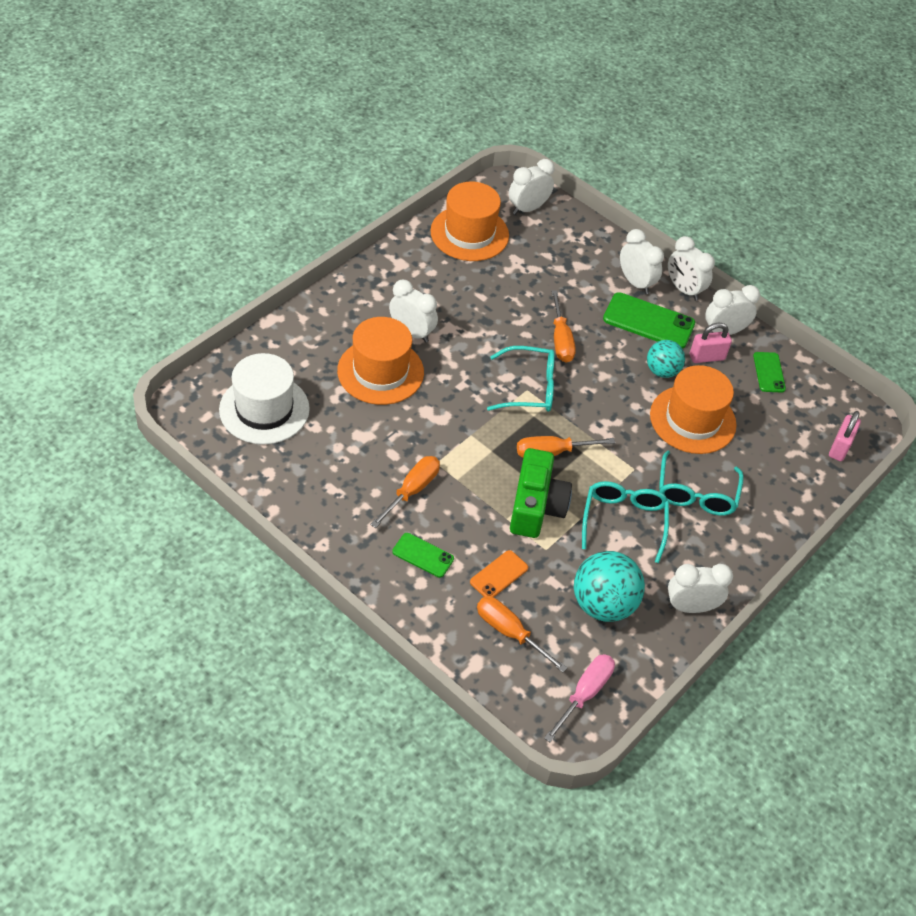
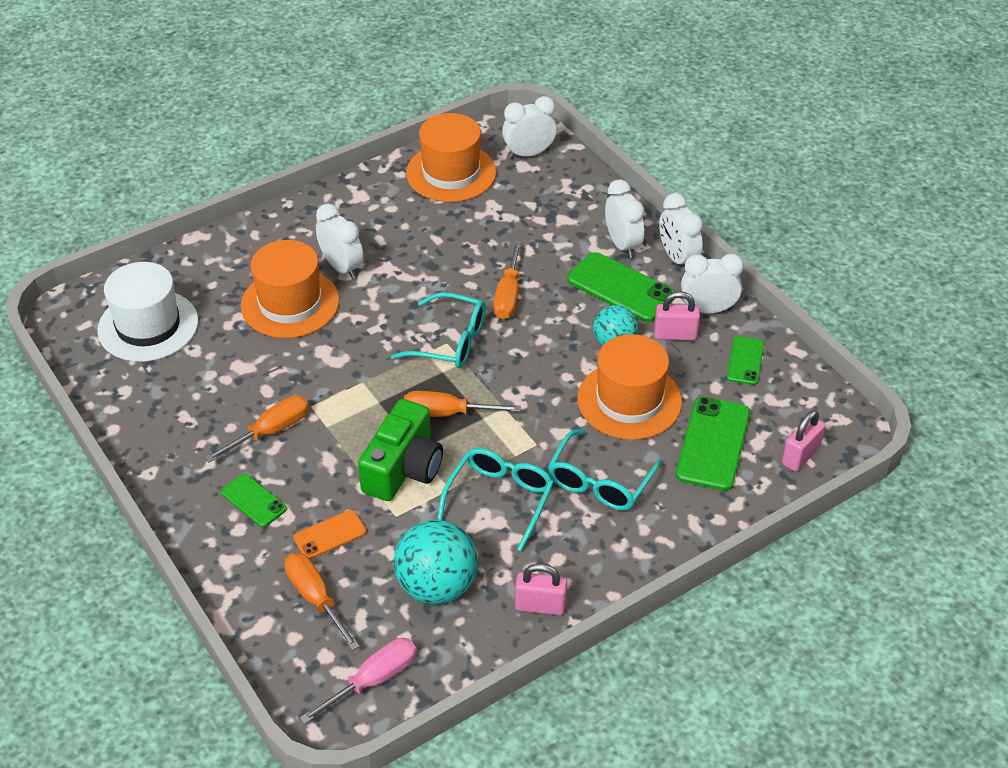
camera: 20 degrees right, 5 degrees down
white clock [668,564,733,613] -> pink padlock [515,563,567,615]
none -> green phone [676,396,750,491]

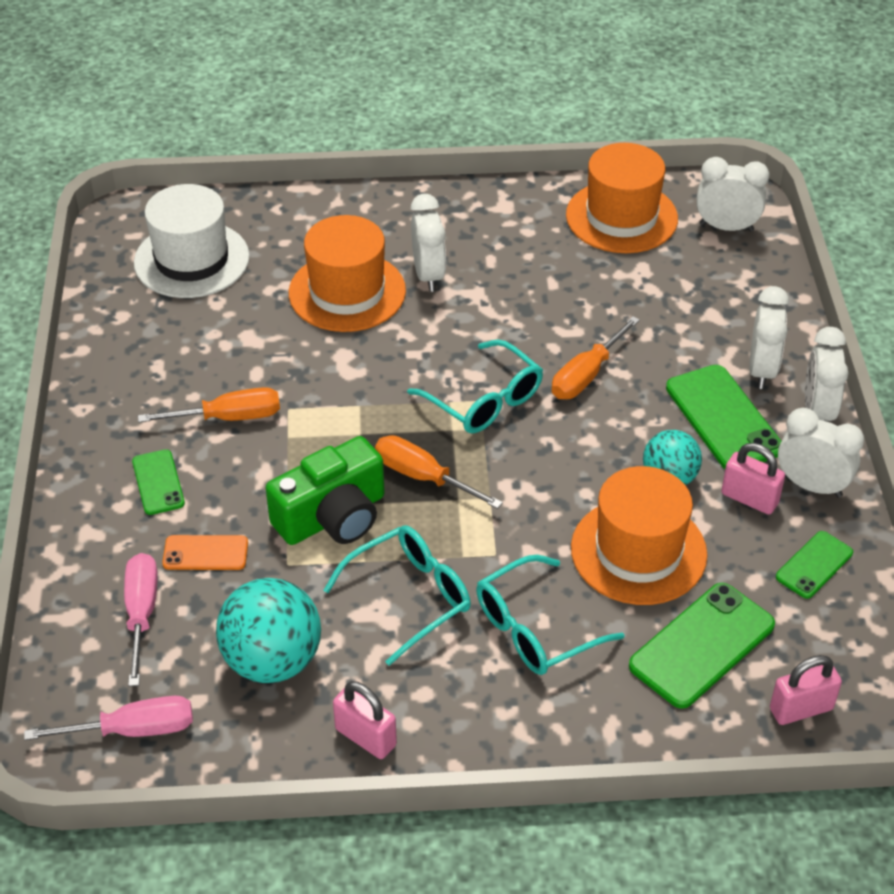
camera: 30 degrees right, 0 degrees up
orange screwdriver [284,553,360,651] -> pink screwdriver [124,553,158,686]

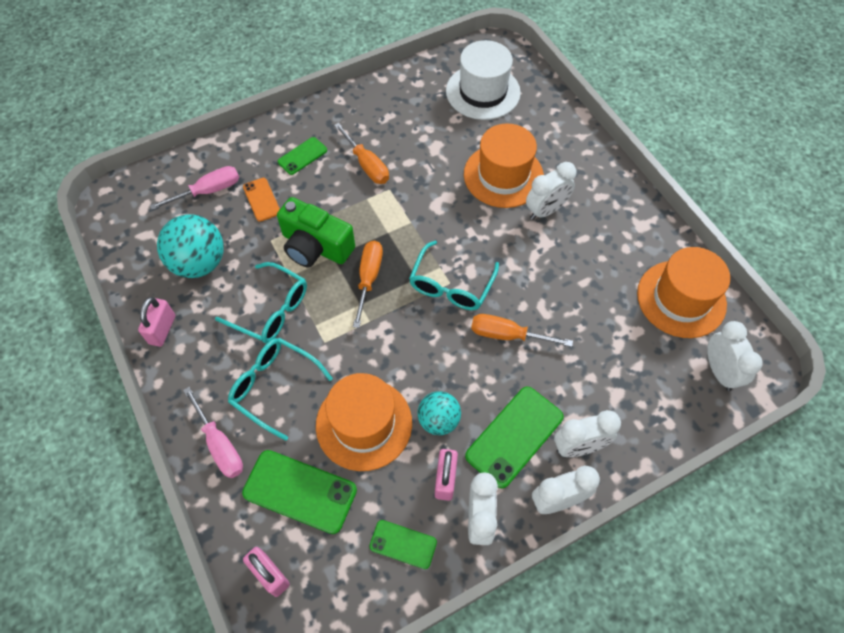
camera: 65 degrees right, 15 degrees up
pink screwdriver [24,696,193,740] -> pink screwdriver moved to [183,387,243,478]

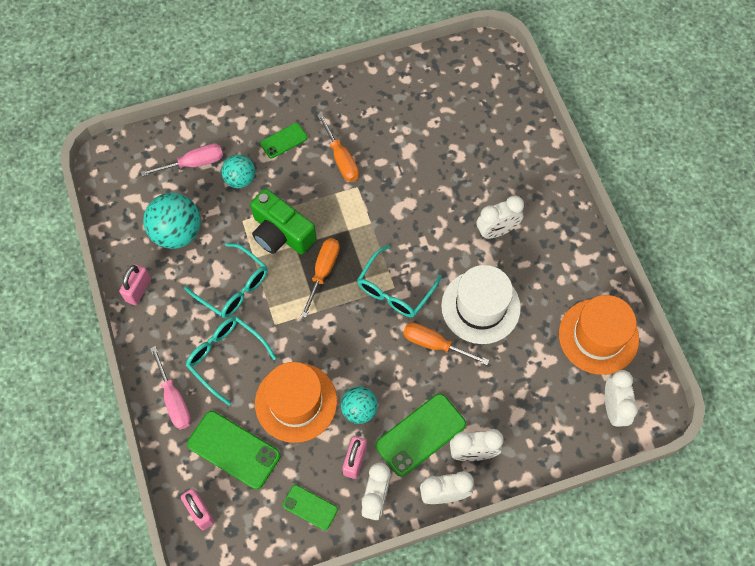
camera: 10 degrees right, 5 degrees up
orange phone [243,178,280,222] -> turquoise ball [221,155,255,188]
white hat [446,40,521,120] -> white hat moved to [441,265,521,344]
orange hat [464,123,544,208] -> none

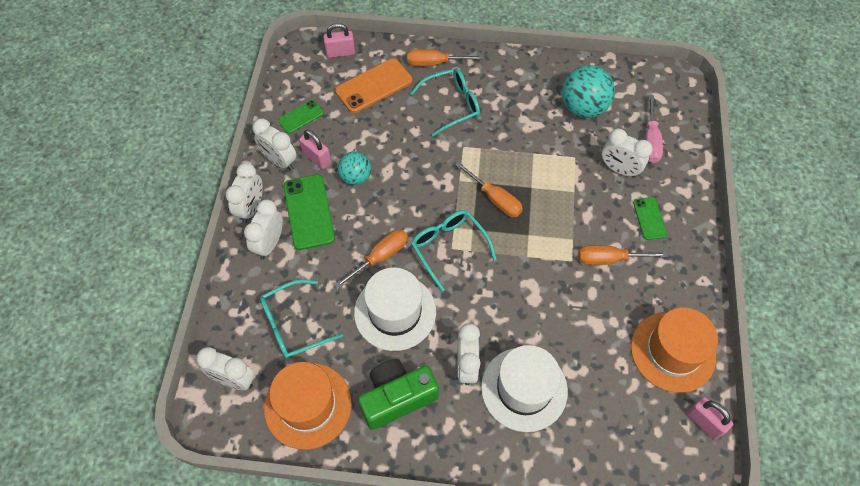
camera: 115 degrees right, 5 degrees down
pink padlock [119,264,151,305] -> pink padlock moved to [686,397,733,440]
pink screwdriver [150,346,191,430] -> orange screwdriver [407,49,483,66]
turquoise glasses [184,243,267,318] -> turquoise glasses moved to [260,279,343,359]
green phone [187,411,281,489] -> orange phone [335,58,412,113]
turquoise ball [221,155,255,188] -> white clock [602,128,653,178]
green camera [250,188,317,254] -> green camera moved to [358,359,439,430]
orange hat [255,362,337,443] -> orange hat moved to [631,308,718,393]
none -> white hat [481,345,568,432]

